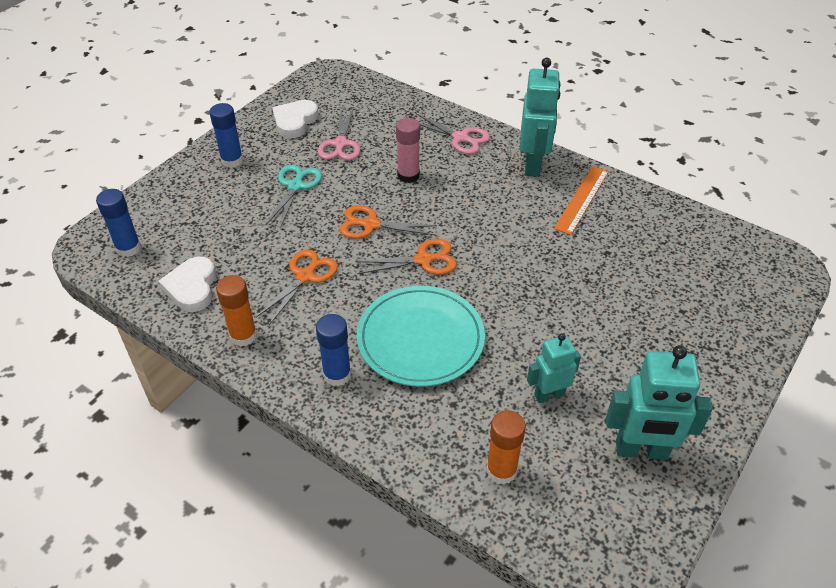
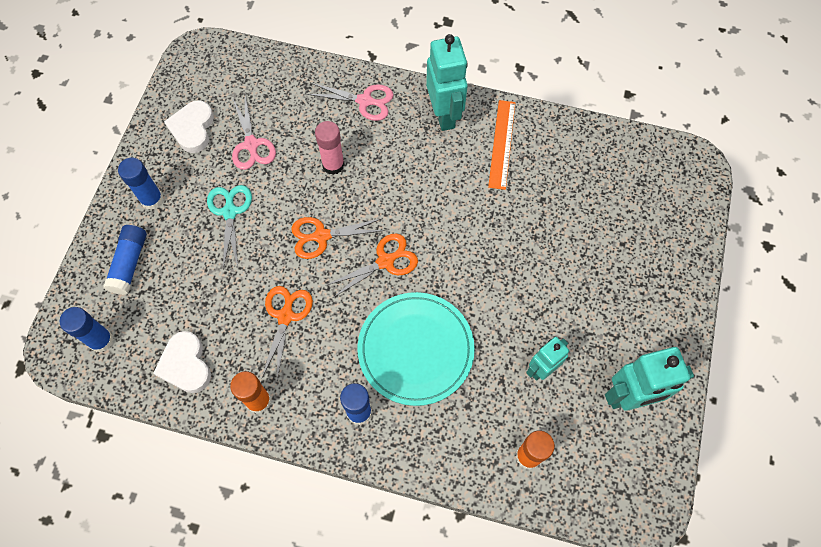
camera: 20 degrees left, 20 degrees up
none -> blue glue stick [103,225,147,295]

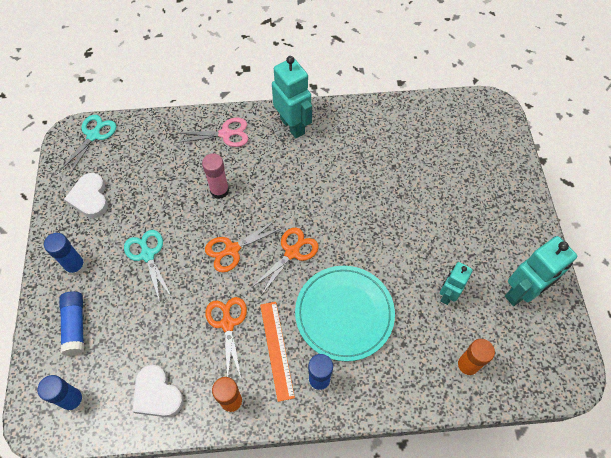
camera: 20 degrees left, 5 degrees down
pink scissors [232,95,276,170] -> none
orange ruler [488,100,516,190] -> orange ruler moved to [260,302,295,402]
none -> turquoise scissors [59,115,117,174]

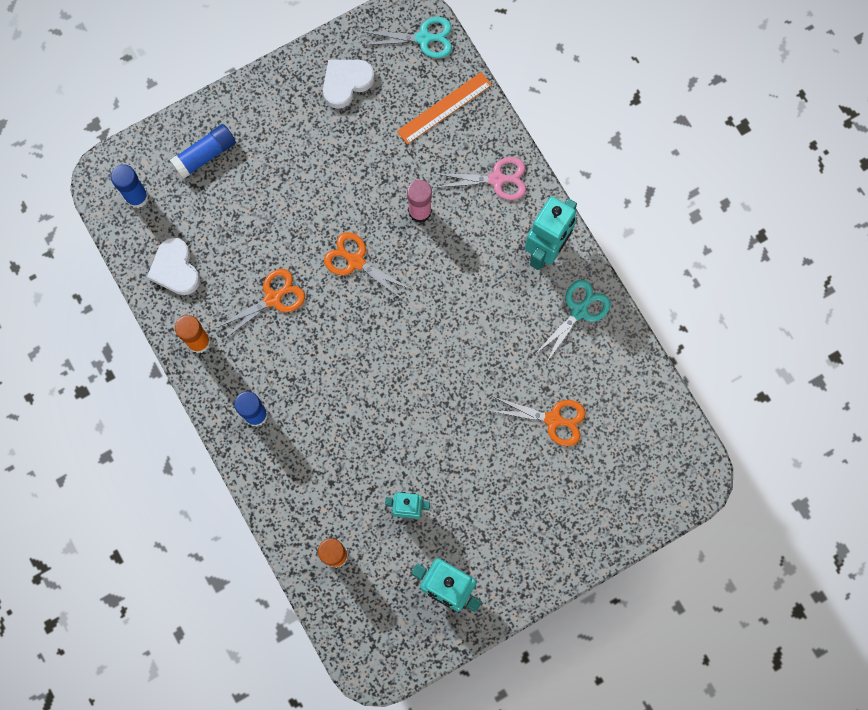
camera: 65 degrees right, 15 degrees up
blue glue stick [44,233,86,276] -> none
turquoise scissors [124,230,171,302] -> turquoise scissors moved to [534,280,610,363]
white heart [132,365,184,417] -> white heart turned 45 degrees counterclockwise [147,237,200,295]
pink scissors [176,118,248,147] -> pink scissors turned 60 degrees counterclockwise [434,157,526,200]
orange scissors [251,227,319,295] -> orange scissors moved to [491,396,586,446]
orange ruler [260,302,295,402] -> orange ruler moved to [397,72,492,144]
turquoise plate [295,266,395,361] -> none

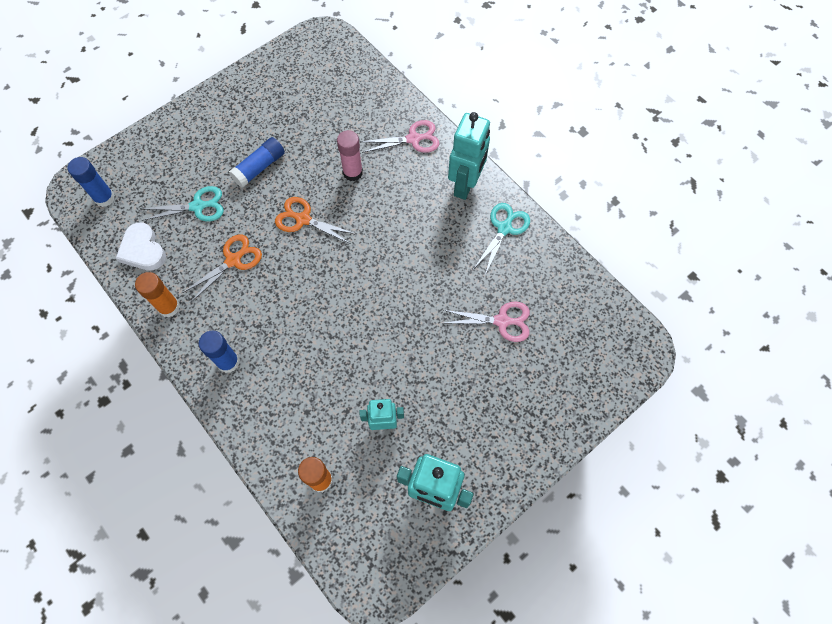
camera: 10 degrees left, 10 degrees down
blue glue stick [170,124,236,179] -> blue glue stick moved to [229,137,285,187]
white heart [323,60,375,109] -> none
turquoise scissors [362,17,452,58] -> turquoise scissors moved to [141,186,224,221]
orange ruler [397,72,492,144] -> none
orange scissors [491,396,586,446] -> pink scissors [444,301,530,342]

